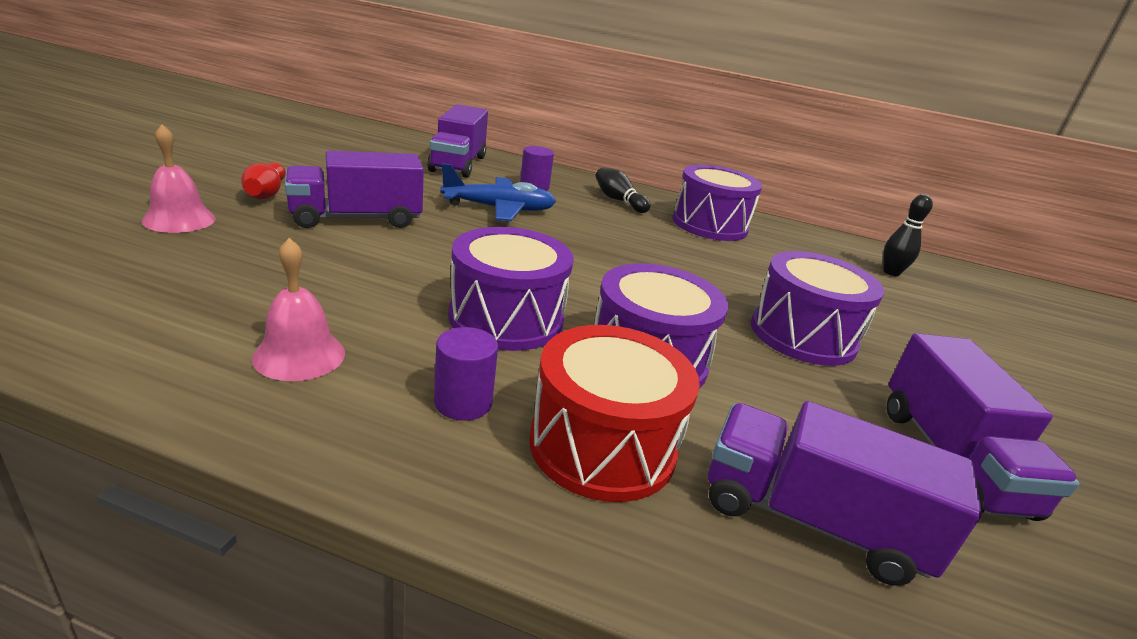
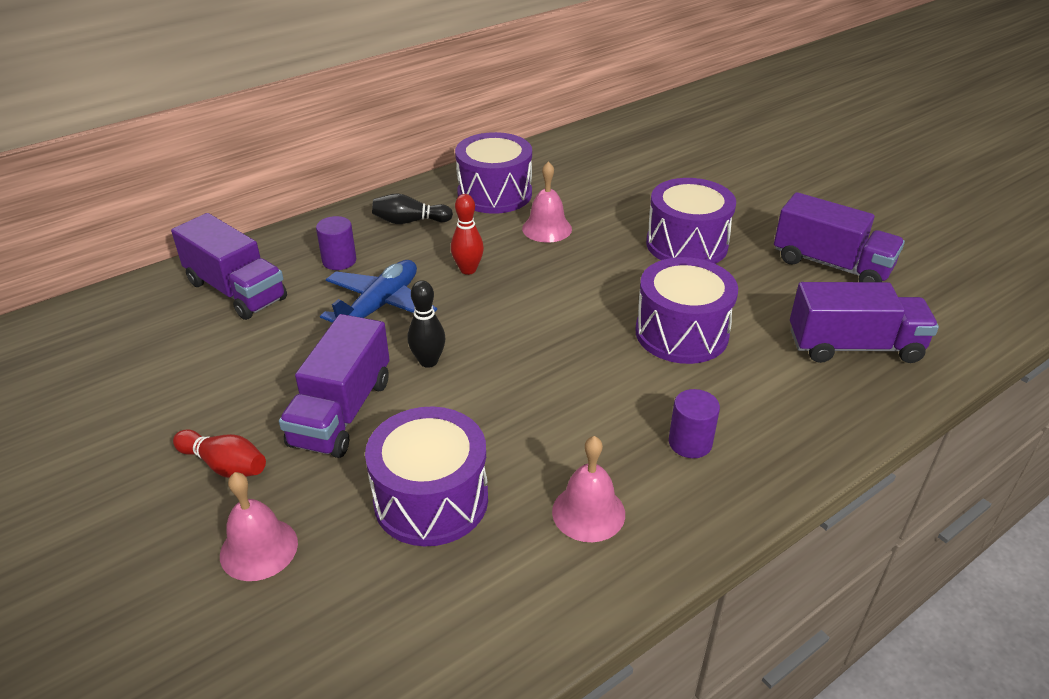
camera: 50 degrees left, 10 degrees up
purple drum [448,227,574,351] -> purple drum moved to [365,407,488,546]
red drum [529,325,700,502] -> none
purple truck [708,401,982,586] -> purple truck turned 150 degrees counterclockwise [790,282,939,363]
black bowling pin [883,194,933,276] -> black bowling pin moved to [408,280,445,368]
none -> red bowling pin [451,194,484,275]
none -> pink bell [522,161,572,243]

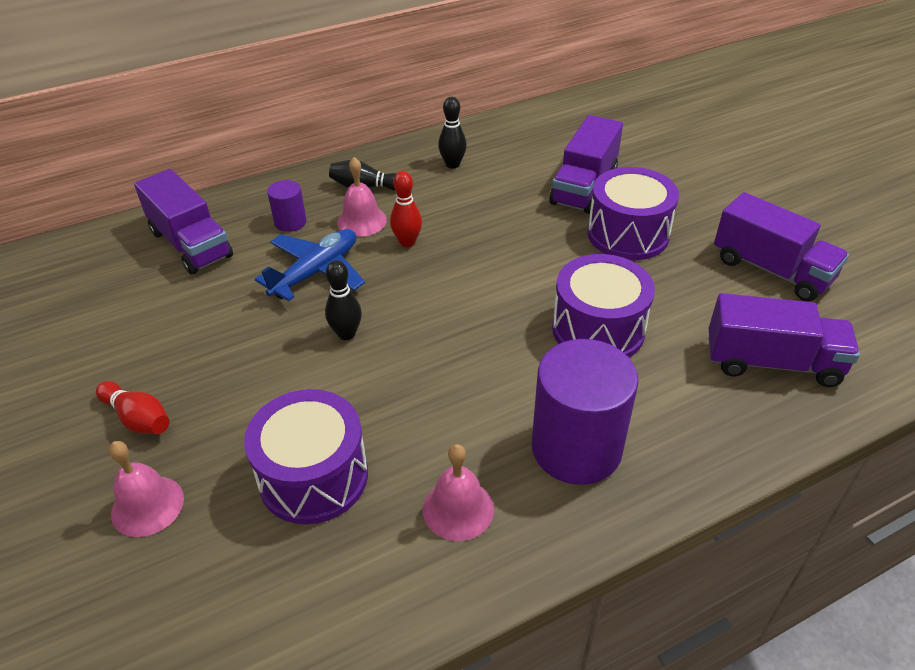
camera: 10 degrees right, 5 degrees up
purple truck [279,314,390,458] -> purple truck moved to [550,115,623,214]
purple drum [455,132,532,214] -> black bowling pin [438,97,467,169]
pink bell [522,161,572,243] -> pink bell moved to [337,157,387,237]
purple cylinder [669,389,720,458] -> purple cylinder [532,339,639,485], size x2.09

